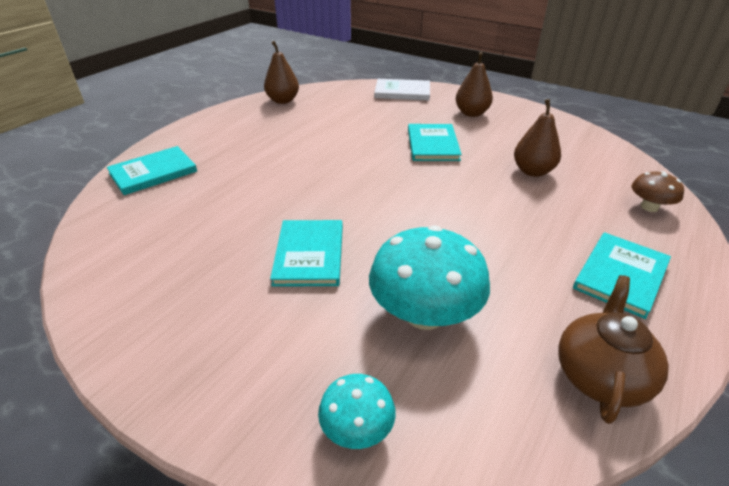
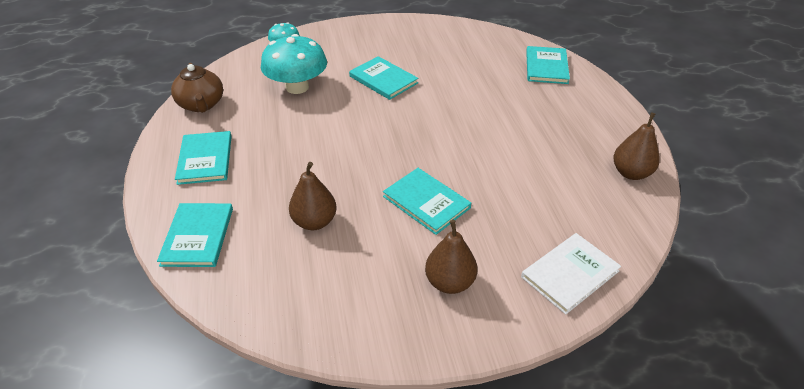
camera: 135 degrees right, 5 degrees up
brown mushroom [632,171,684,212] -> turquoise book [157,203,233,267]

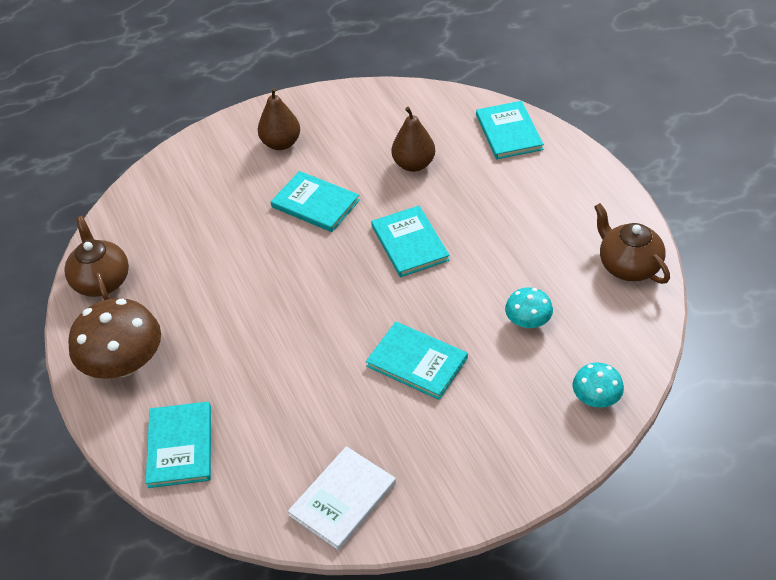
camera: 170 degrees right, 5 degrees up
turquoise book [175,131,232,185] -> turquoise book moved to [371,206,450,277]
turquoise mushroom [261,34,327,94] -> turquoise mushroom [505,287,553,329], size x0.53
white book [521,233,621,314] -> white book moved to [288,446,396,551]
brown pear [613,112,659,180] -> brown teapot [64,216,129,300]
none -> brown mushroom [68,298,161,379]

